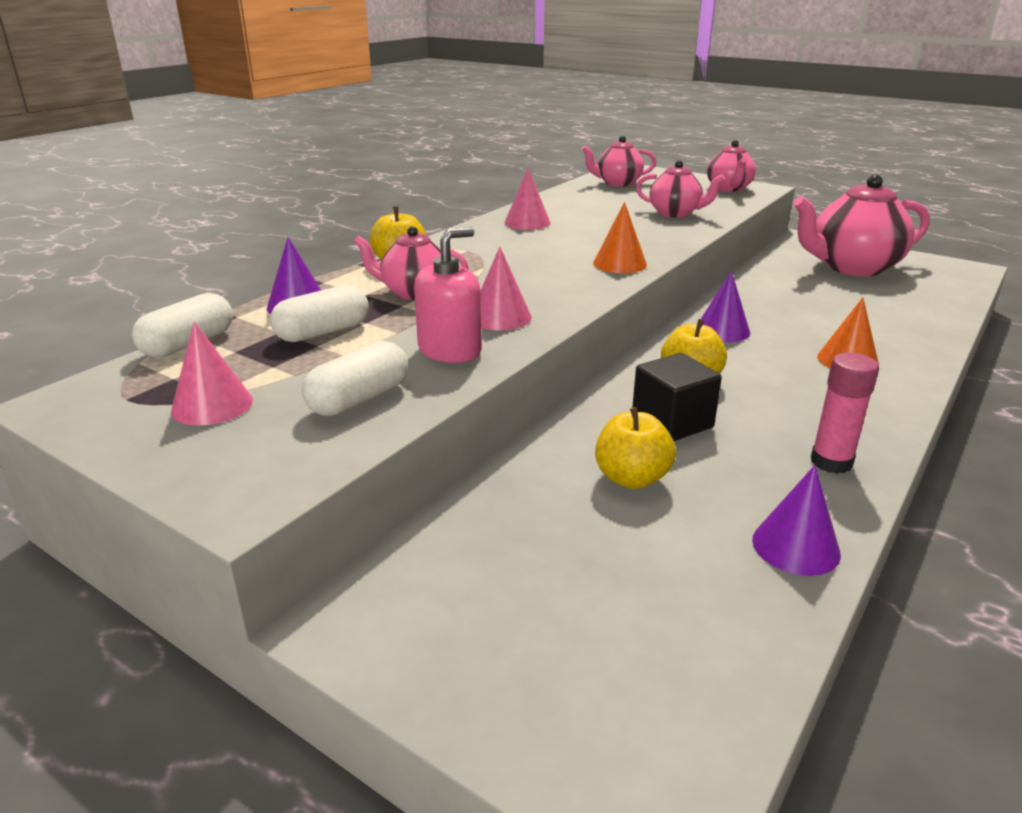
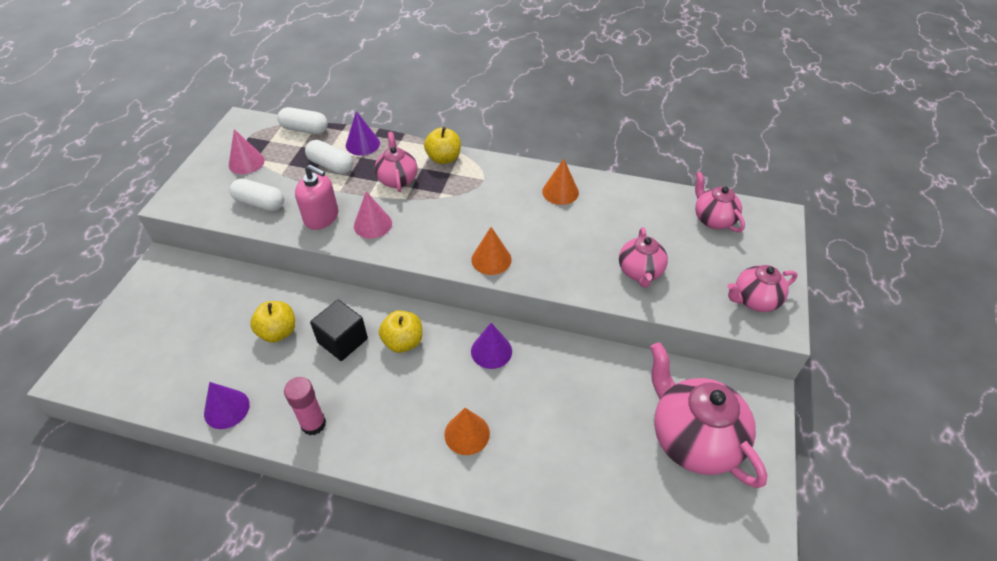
camera: 70 degrees right, 20 degrees up
pink cone [504,168,551,230] -> orange cone [542,159,579,205]

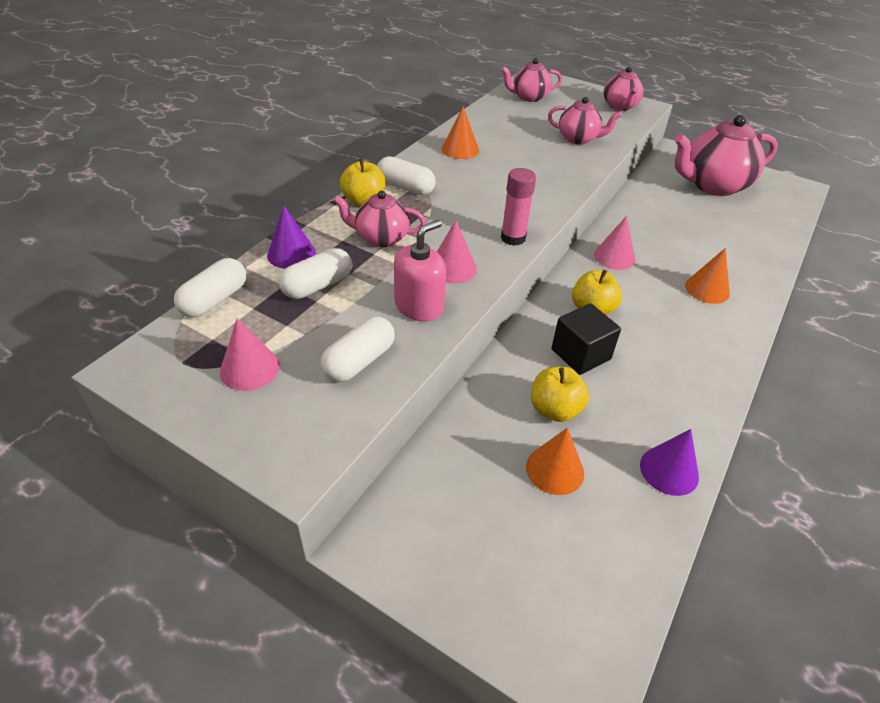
camera: 75 degrees left, 5 degrees down
pink glue stick [284,377,326,435] -> pink glue stick moved to [501,168,536,246]
orange cone [471,227,511,275] -> orange cone moved to [526,428,584,495]
purple cone [471,323,512,369] -> pink cone [594,216,635,270]
none -> white capsule [377,156,436,195]

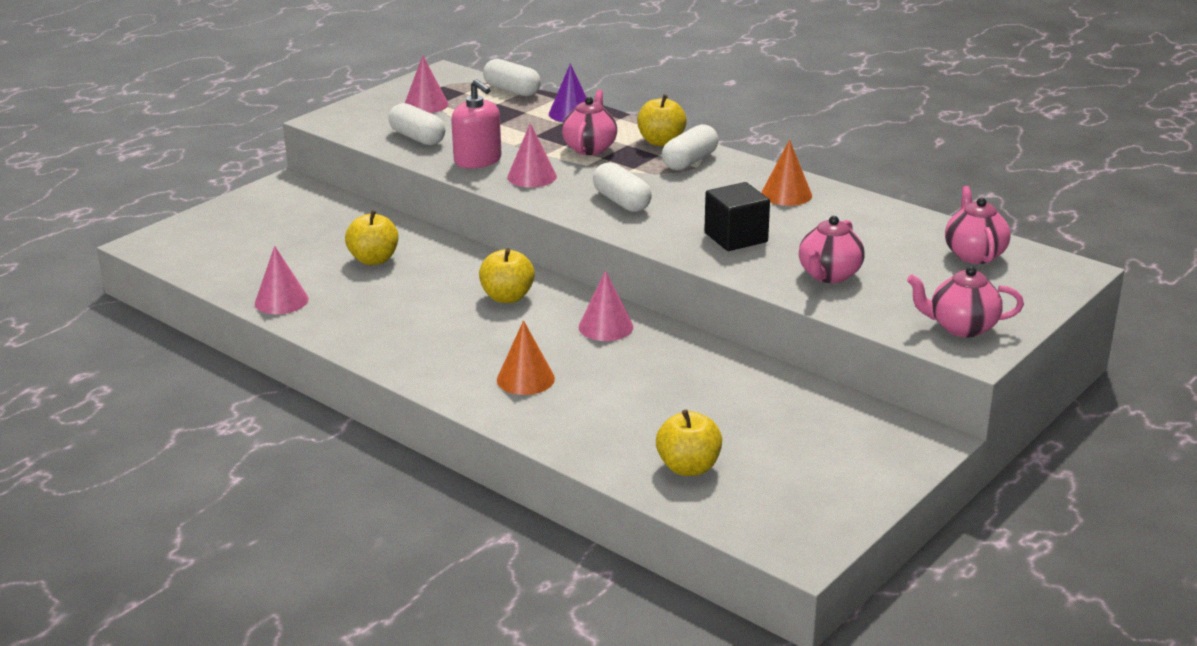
camera: 100 degrees right, 15 degrees down
white capsule [279,248,352,299] -> white capsule moved to [593,162,652,212]
pink glue stick [501,168,536,246] -> none
orange cone [526,428,584,495] -> none
black cube [552,303,621,375] -> black cube moved to [704,182,770,251]
purple cone [640,429,699,496] -> pink cone [255,246,309,314]
pink teapot [675,115,778,196] -> none
none -> yellow apple [656,410,722,476]

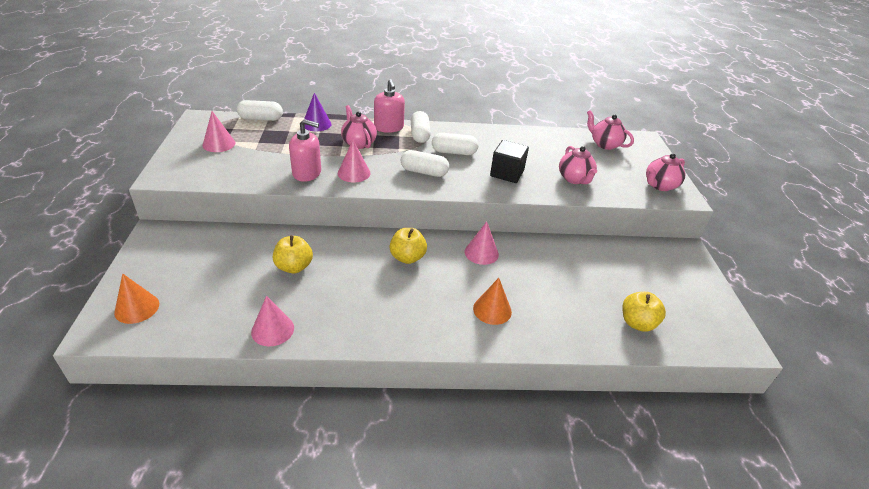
camera: 45 degrees left, 10 degrees up
white capsule [389,103,446,145] -> white capsule moved to [432,133,479,155]
yellow apple [637,94,687,146] -> pink soap dispenser [374,79,405,133]
orange cone [761,140,812,206] -> orange cone moved to [114,274,159,324]

